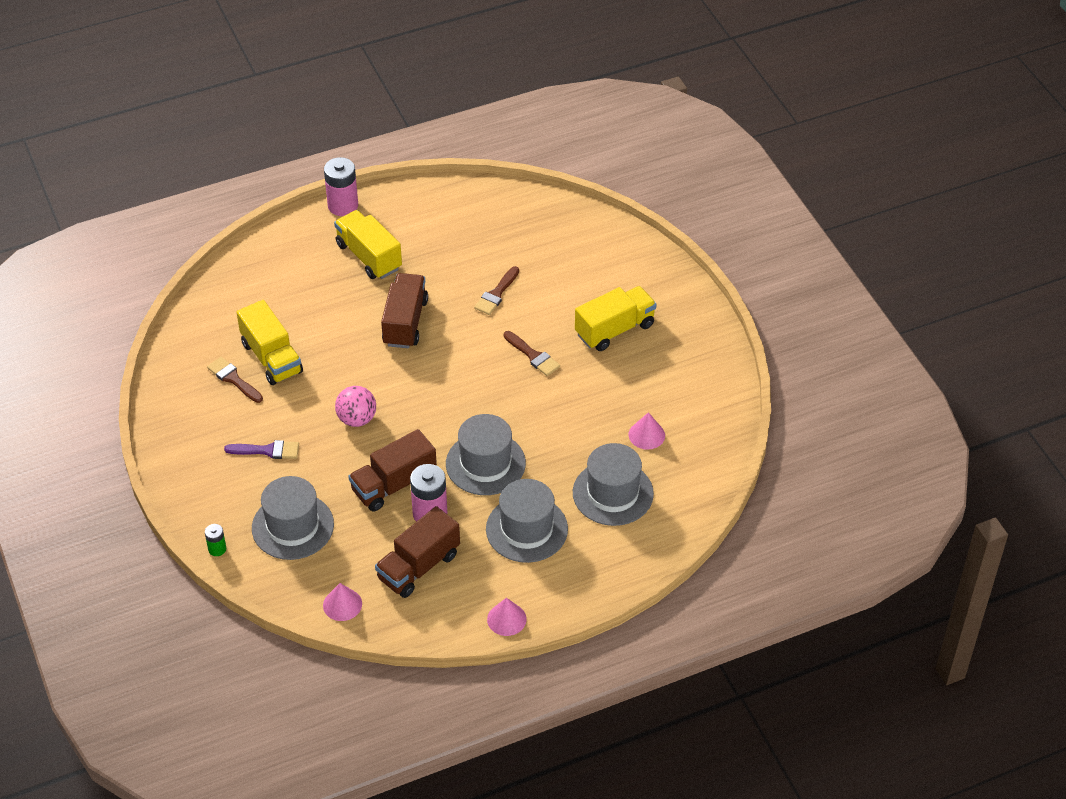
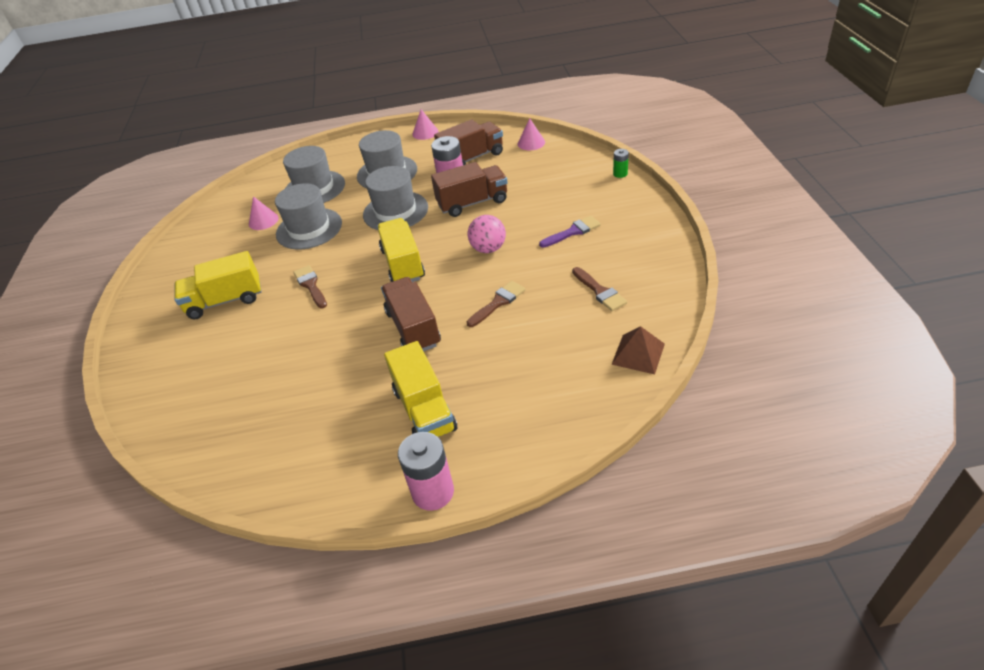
camera: 160 degrees left, 5 degrees down
purple brush [224,440,299,459] -> purple brush turned 135 degrees clockwise [539,216,601,248]
yellow truck [237,300,303,385] -> yellow truck moved to [377,218,425,282]
grey hat [252,476,334,560] -> grey hat moved to [275,183,342,249]
brown truck [381,273,428,348] -> brown truck turned 135 degrees clockwise [381,277,441,351]
brown brush [474,266,519,315] -> brown brush moved to [467,281,525,327]
none -> brown pyramid [611,326,665,375]

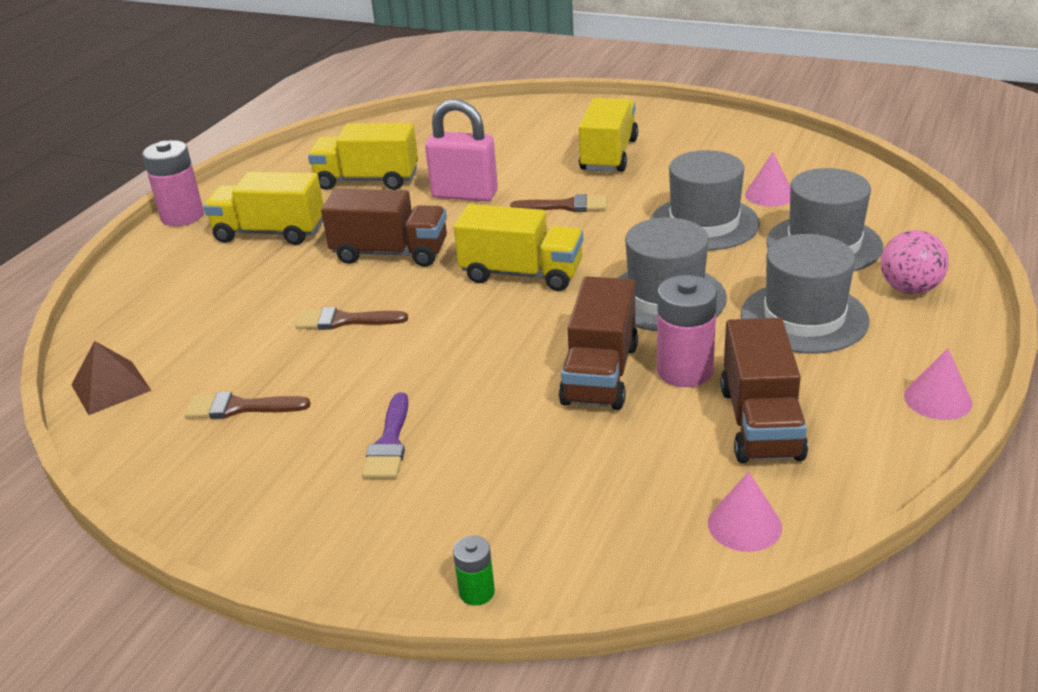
camera: 120 degrees right, 10 degrees down
brown brush [467,281,525,327] -> brown brush turned 105 degrees clockwise [295,307,408,330]
pink ball [468,215,506,253] -> pink ball moved to [881,230,949,294]
none -> yellow truck [308,123,418,190]
none -> pink padlock [425,99,498,201]

